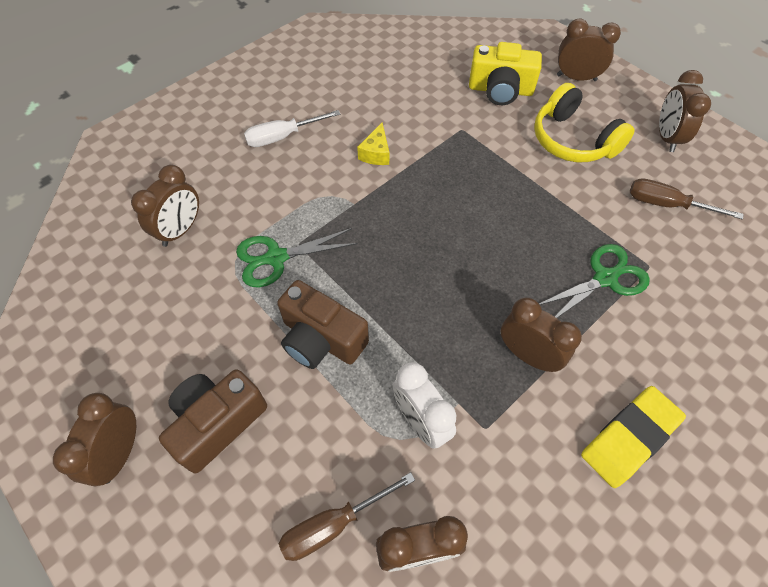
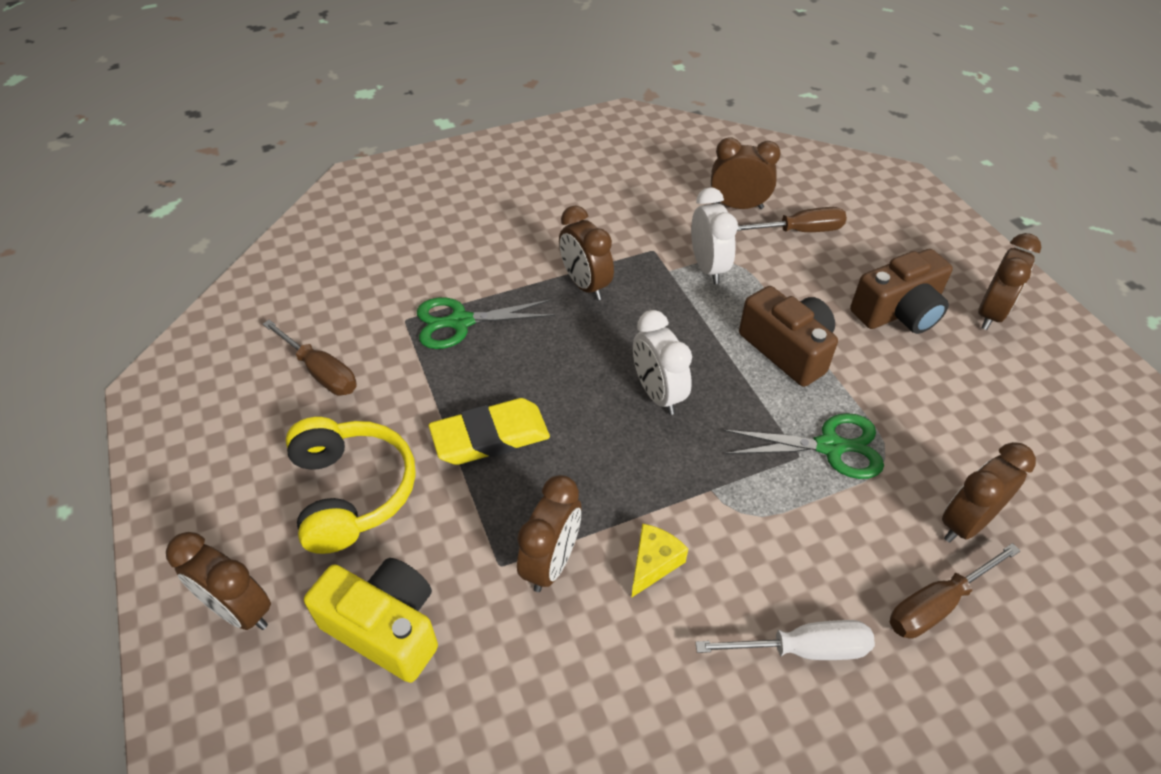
camera: 160 degrees left, 10 degrees down
yellow eraser [581,386,686,488] -> yellow eraser moved to [429,398,550,465]
brown clock [659,70,711,152] -> brown clock moved to [517,475,581,592]
none -> white clock [633,310,692,415]
none -> brown screwdriver [890,543,1020,639]

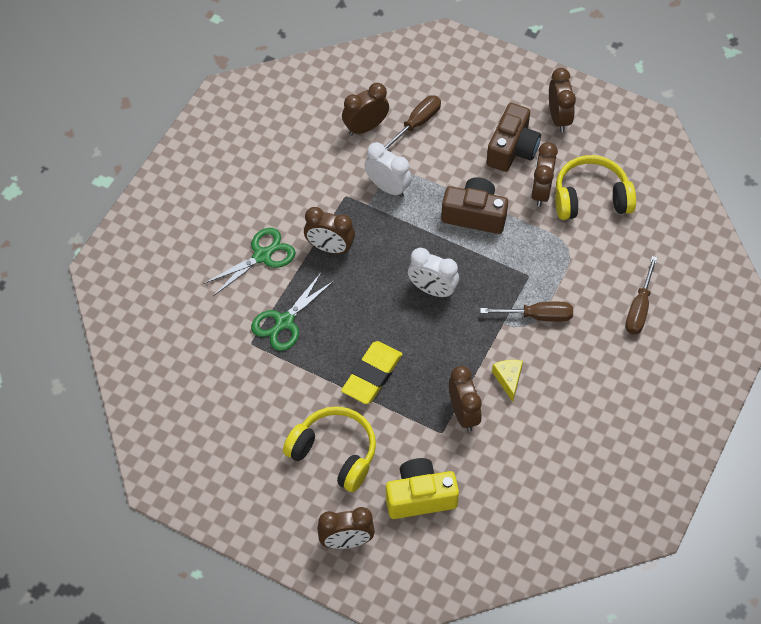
camera: 40 degrees left, 10 degrees up
brown screwdriver [263,320,357,396] -> brown screwdriver moved to [480,302,573,322]
white screwdriver [695,620,875,660] -> none
green scissors [723,413,884,479] -> green scissors moved to [203,228,296,296]
brown clock [942,442,1036,543] -> brown clock moved to [531,142,558,207]
none -> yellow headphones [555,155,636,220]

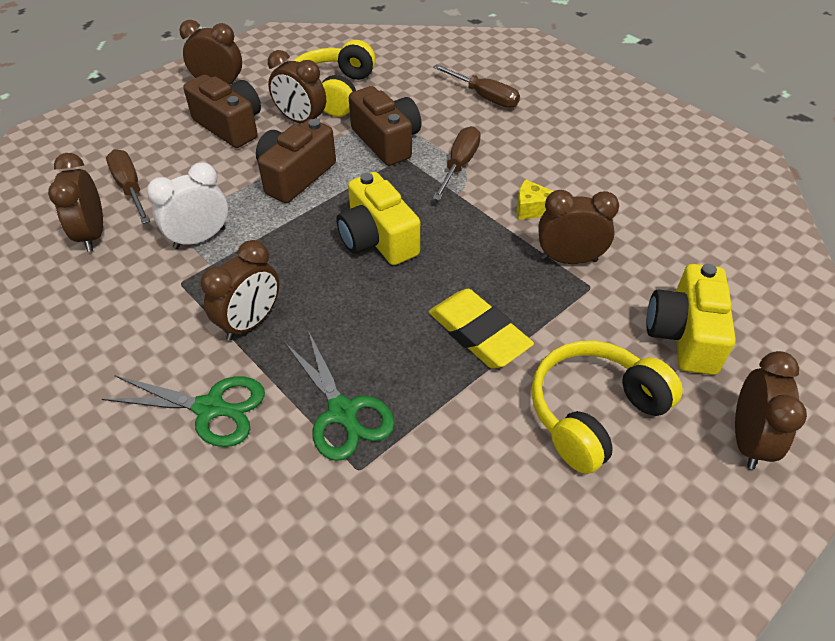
camera: 70 degrees left, 10 degrees down
green scissors [203,228,296,296] -> green scissors turned 120 degrees clockwise [102,375,265,447]
white clock [408,248,459,298] -> yellow camera [336,172,420,265]
none -> brown camera [349,86,421,166]

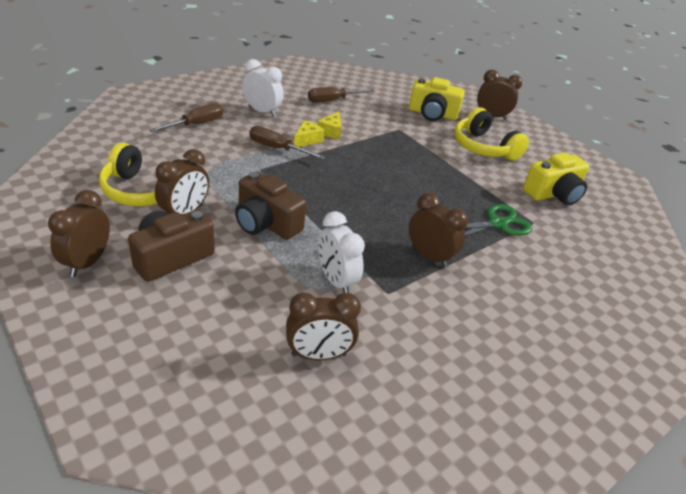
camera: 90 degrees left, 10 degrees down
green scissors [102,375,265,447] -> none
brown screwdriver [106,149,150,224] -> brown screwdriver moved to [308,87,375,102]
yellow camera [336,172,420,265] -> yellow camera moved to [523,153,589,206]
brown camera [349,86,421,166] -> none
yellow eraser [429,289,534,368] -> none
brown clock [538,190,619,264] -> none
none -> white clock [242,59,284,117]
none -> yellow cheese [294,120,324,147]

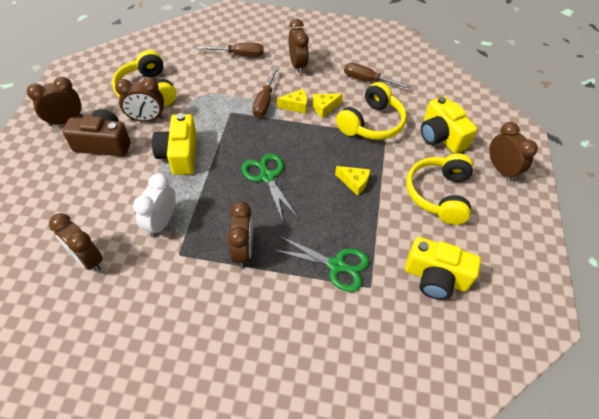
camera: 50 degrees right, 15 degrees up
brown camera [235,172,306,240] -> yellow camera [152,113,197,175]
white clock [242,59,284,117] -> brown clock [289,19,309,74]
brown screwdriver [249,126,325,159] -> brown screwdriver turned 150 degrees counterclockwise [252,67,278,118]
none -> green scissors [241,153,298,221]
none -> yellow cheese [335,166,370,196]
none -> yellow headphones [336,82,407,140]

